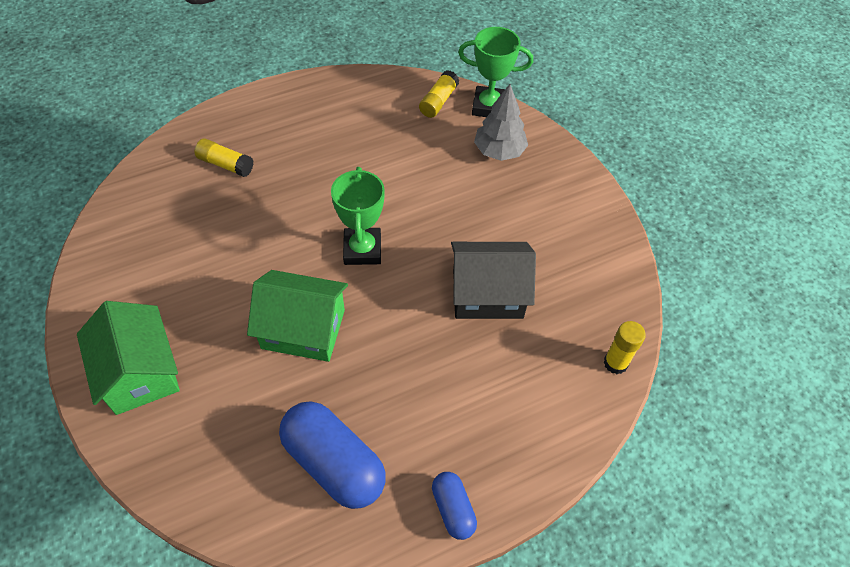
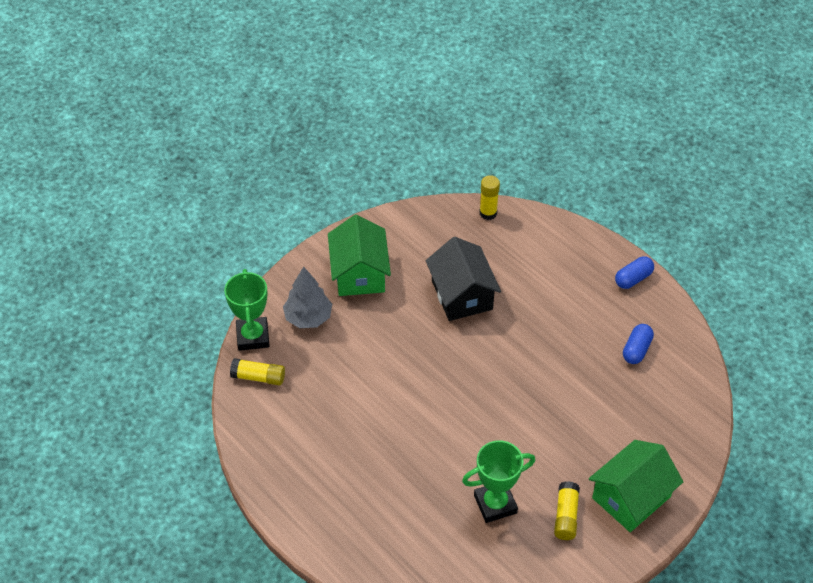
camera: 105 degrees left, 5 degrees down
yellow glue stick [195,139,254,177] -> yellow glue stick moved to [554,481,580,540]
green house [247,270,348,362] -> green house moved to [328,214,391,296]
blue capsule [279,401,386,509] -> blue capsule [623,324,654,364], size x0.53
green trophy [331,167,385,265] -> green trophy moved to [462,440,535,523]

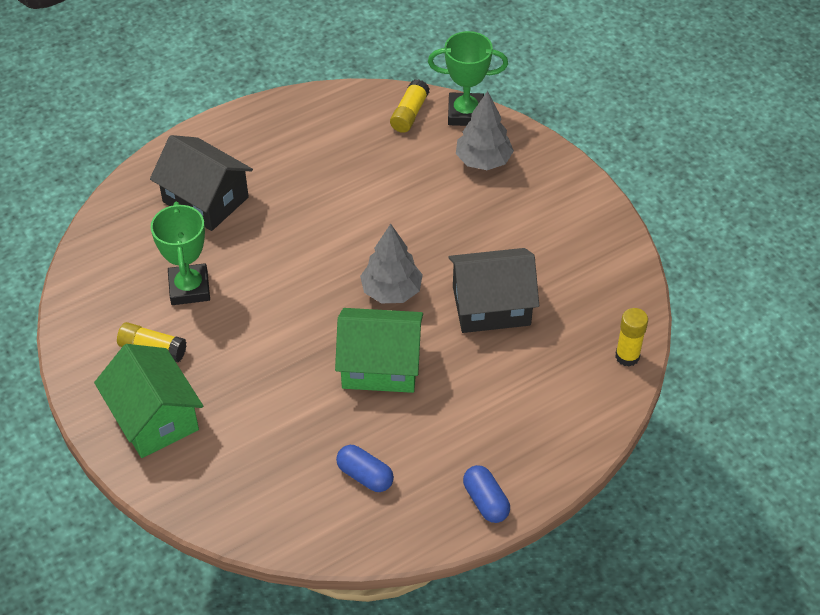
camera: 100 degrees right, 0 degrees up
green house [328,214,391,296] -> green house moved to [335,308,423,393]
none -> black house [150,135,253,231]
none -> grey tree [360,224,423,303]

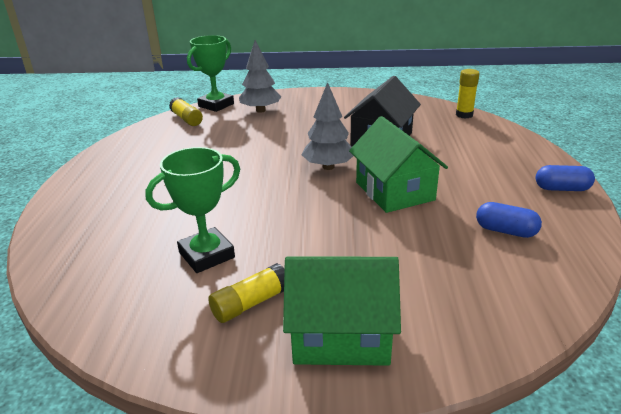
camera: 55 degrees left, 20 degrees down
black house [150,135,253,231] -> none
green trophy [151,202,210,305] -> green trophy turned 60 degrees counterclockwise [145,147,240,273]
green house [335,308,423,393] -> green house turned 60 degrees counterclockwise [349,116,448,213]
blue capsule [336,445,394,492] -> blue capsule turned 45 degrees clockwise [476,202,542,238]

